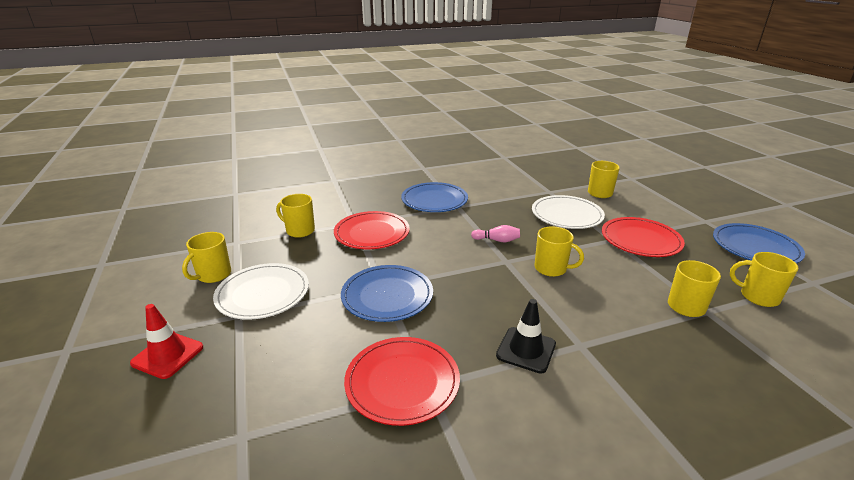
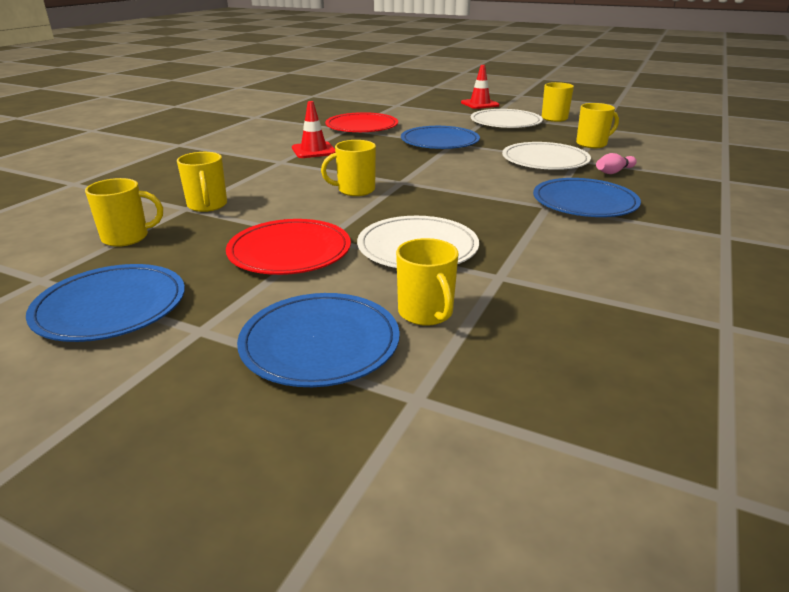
camera: 135 degrees right, 0 degrees up
red plate [334,211,410,249] -> white plate [502,142,591,170]
pink bowling pin [471,225,520,242] -> pink bowling pin moved to [596,153,637,174]
black traffic cone [496,299,556,374] -> red traffic cone [292,101,335,158]
none -> blue plate [237,293,400,387]

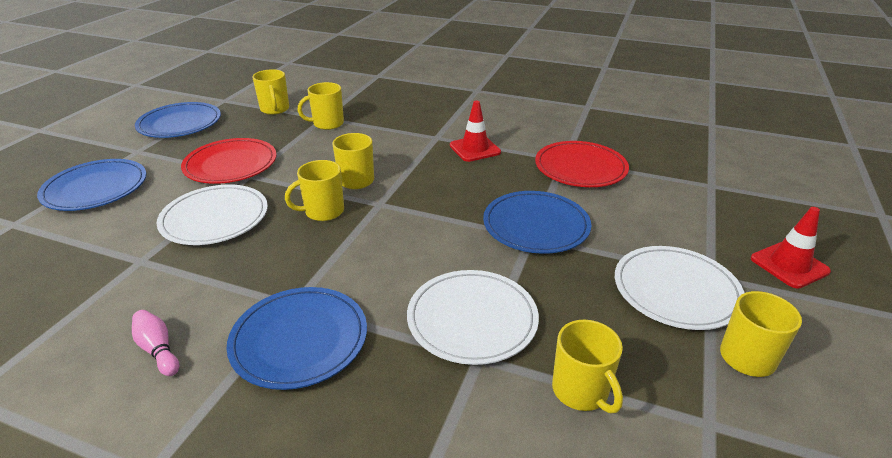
camera: 85 degrees right, 5 degrees up
yellow mug [396,238,459,326] -> yellow mug moved to [285,160,344,221]
pink bowling pin [596,153,637,174] -> pink bowling pin moved to [132,310,179,376]

